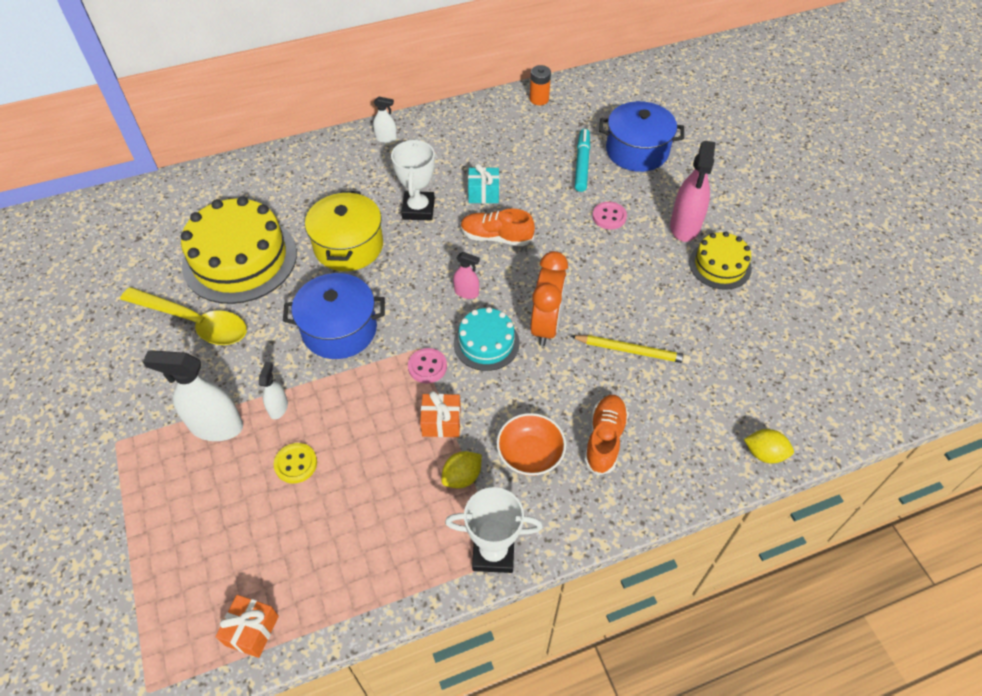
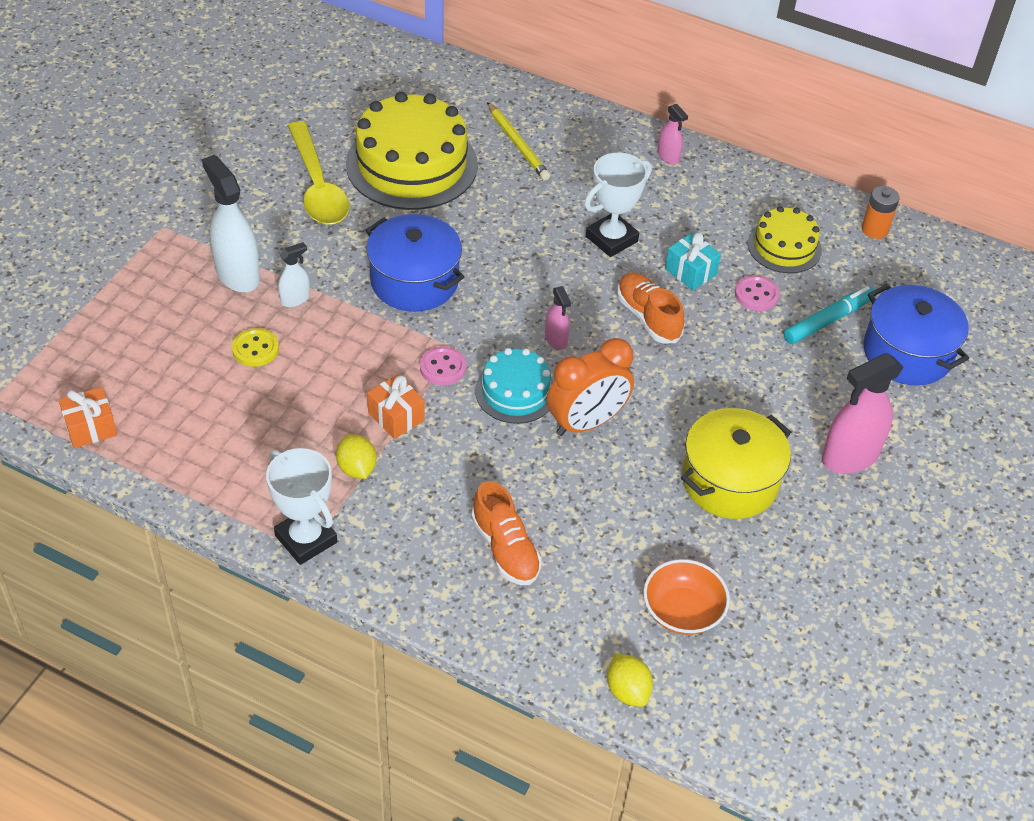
camera: 45 degrees right, 5 degrees down
yellow pot [305,191,383,271] -> yellow pot moved to [681,408,791,519]
white spray bottle [373,97,397,143] -> pink spray bottle [657,104,688,165]
yellow lemon [442,451,482,488] -> yellow lemon turned 60 degrees clockwise [336,434,376,479]
orange bowl [496,413,566,476] -> orange bowl moved to [643,559,730,635]
yellow pencil [570,335,690,364] -> yellow pencil moved to [487,102,550,180]
orange shoe [584,395,629,476] -> orange shoe turned 90 degrees clockwise [471,481,542,585]
pink button [592,202,627,230] -> pink button moved to [735,275,780,311]
yellow cake [689,232,752,290] -> yellow cake moved to [748,206,822,273]

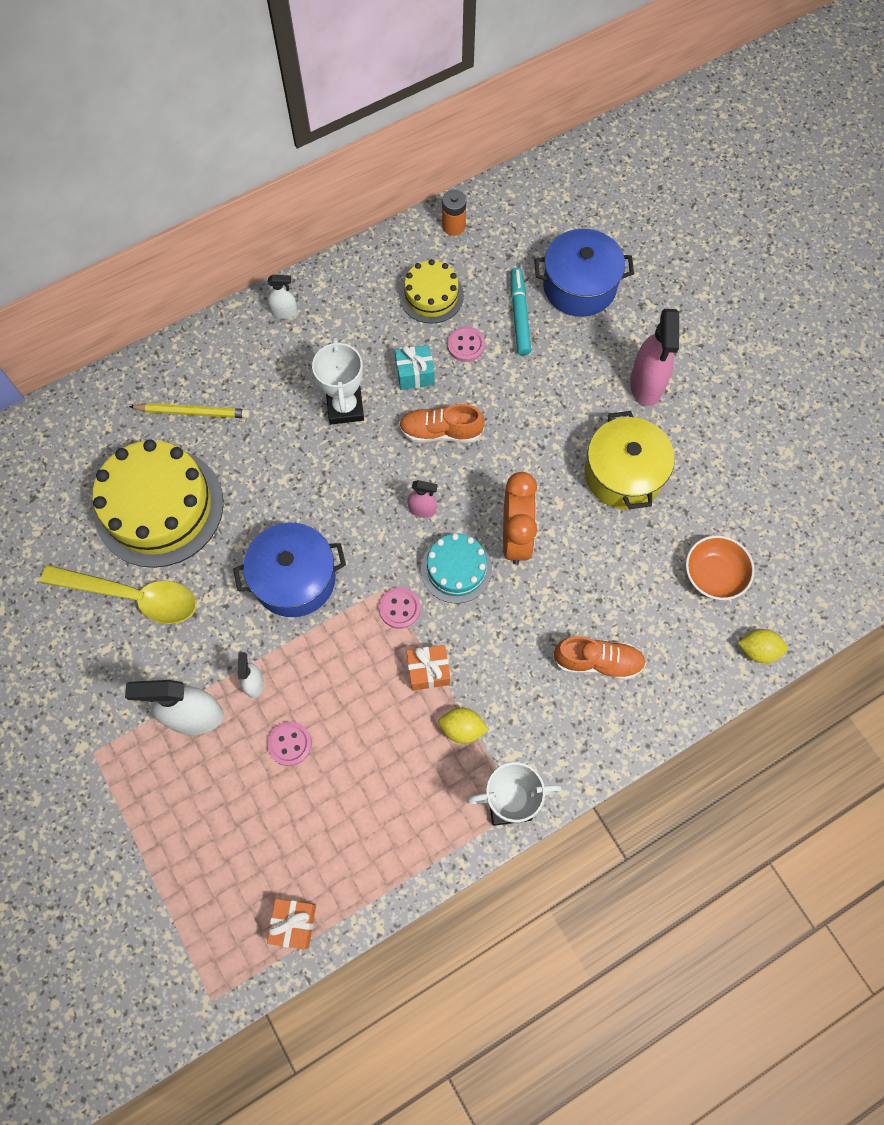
camera: 55 degrees left, 20 degrees up
yellow button [232,328,279,367] -> pink button [267,721,312,766]
pink spray bottle [657,104,688,165] -> white spray bottle [268,275,298,319]

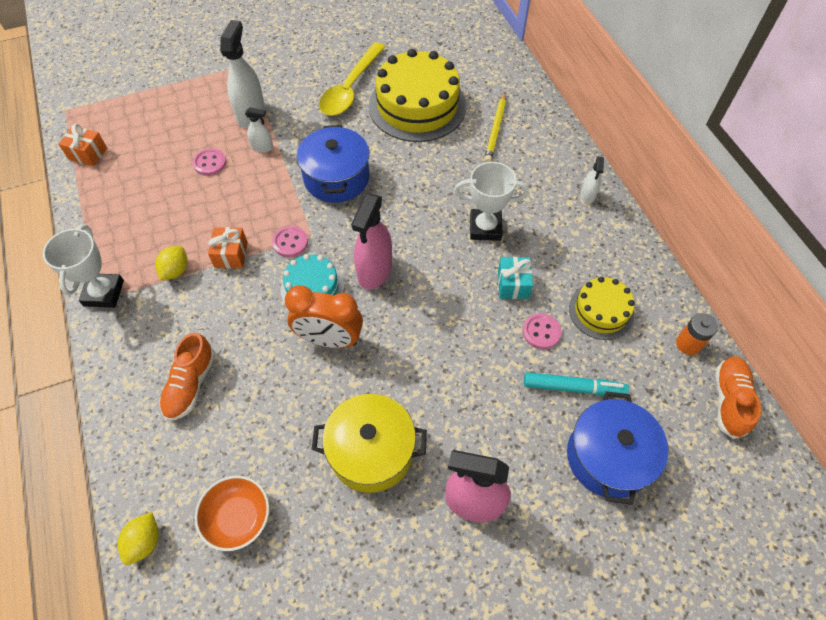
camera: 100 degrees right, 10 degrees down
orange shoe [399,404,485,443] -> orange shoe moved to [715,356,761,439]
pink spray bottle [407,480,438,518] -> pink spray bottle [351,194,392,290], size x1.95

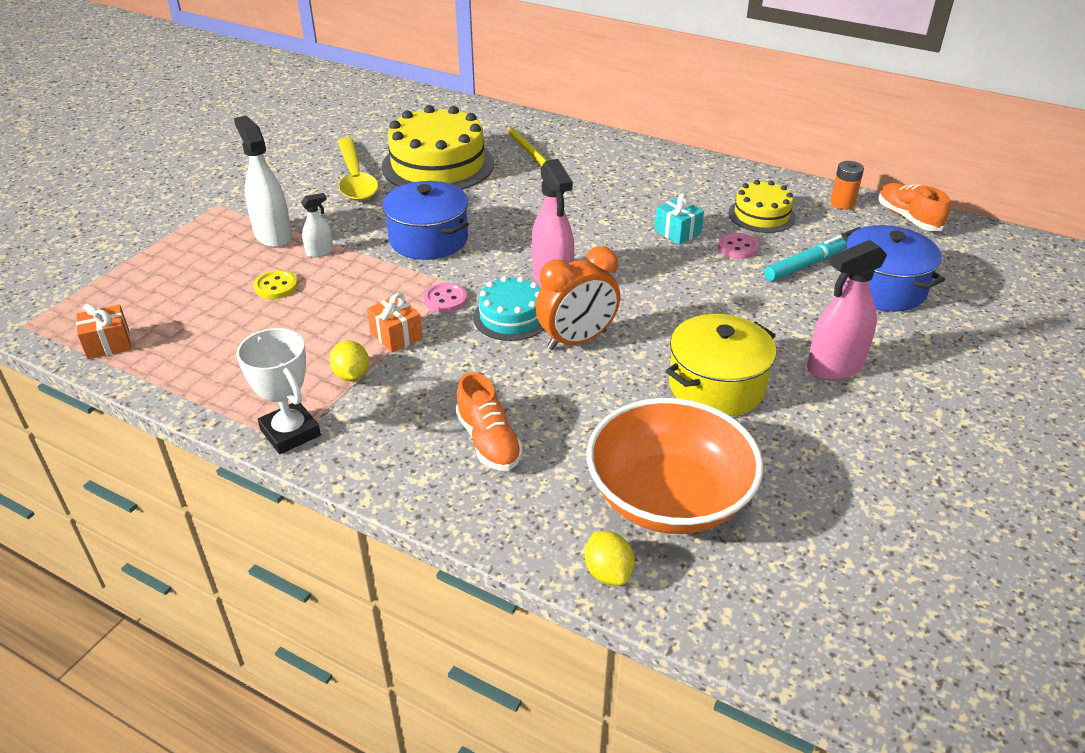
camera: 40 degrees left, 20 degrees down
pink button [193,148,226,176] -> yellow button [254,270,298,299]
orange bowl [195,476,269,551] -> orange bowl [587,398,763,534], size x1.88
white trophy [454,162,529,241] -> none
white spray bottle [580,157,604,204] -> none

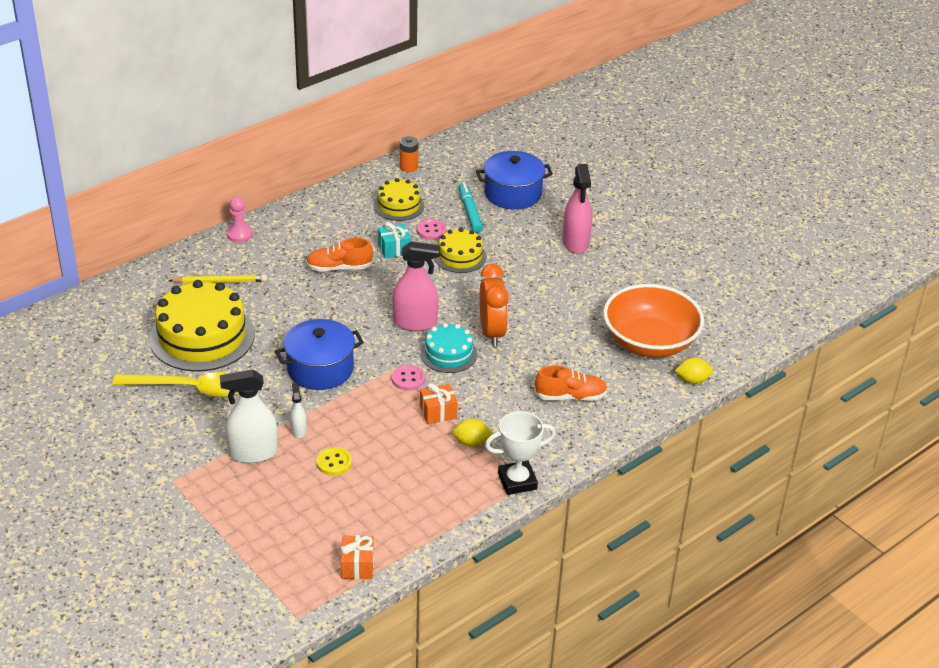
camera: 70 degrees left, 0 degrees up
yellow pot [666,314,776,416] -> none
orange shoe [878,183,950,231] -> orange shoe moved to [306,238,373,272]
none -> pink pawn [227,197,253,242]
none -> yellow cake [434,228,487,273]

